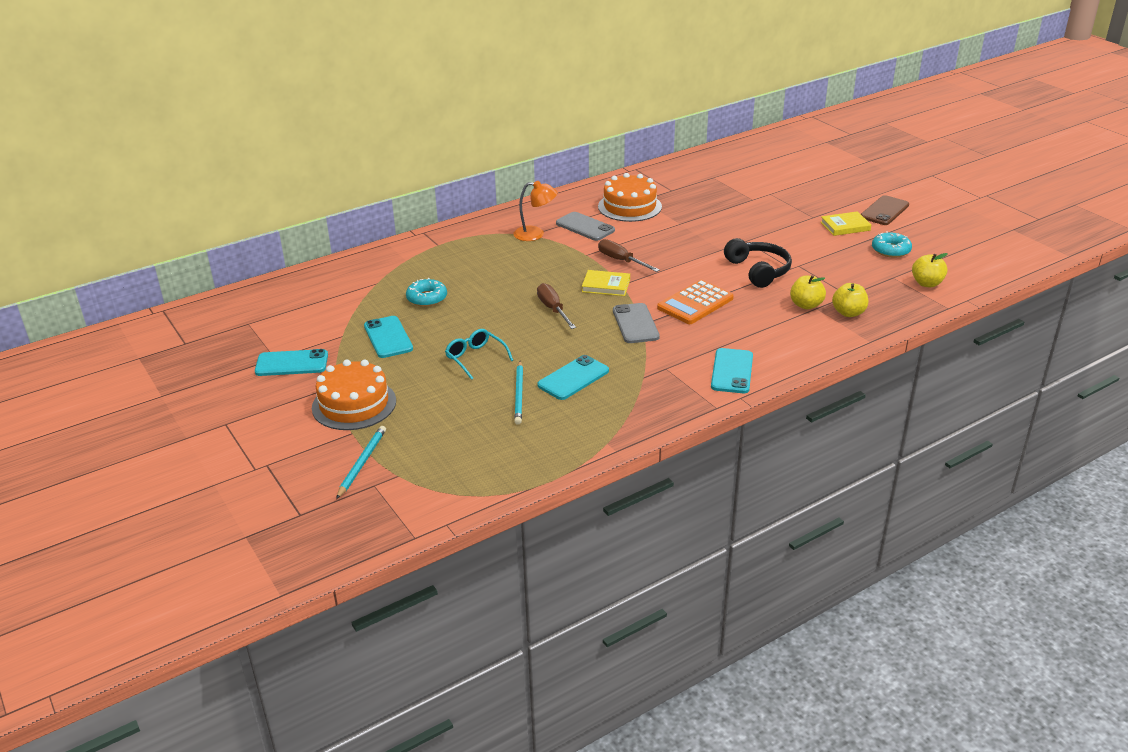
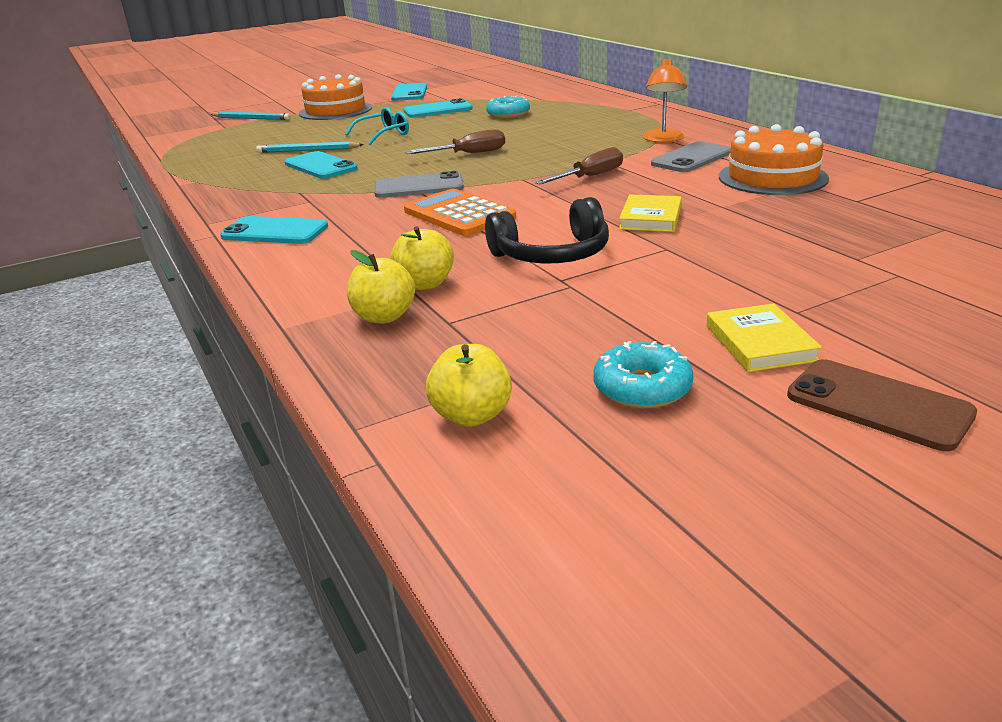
camera: 95 degrees right, 5 degrees down
yellow book [582,270,630,296] -> yellow book moved to [619,194,682,232]

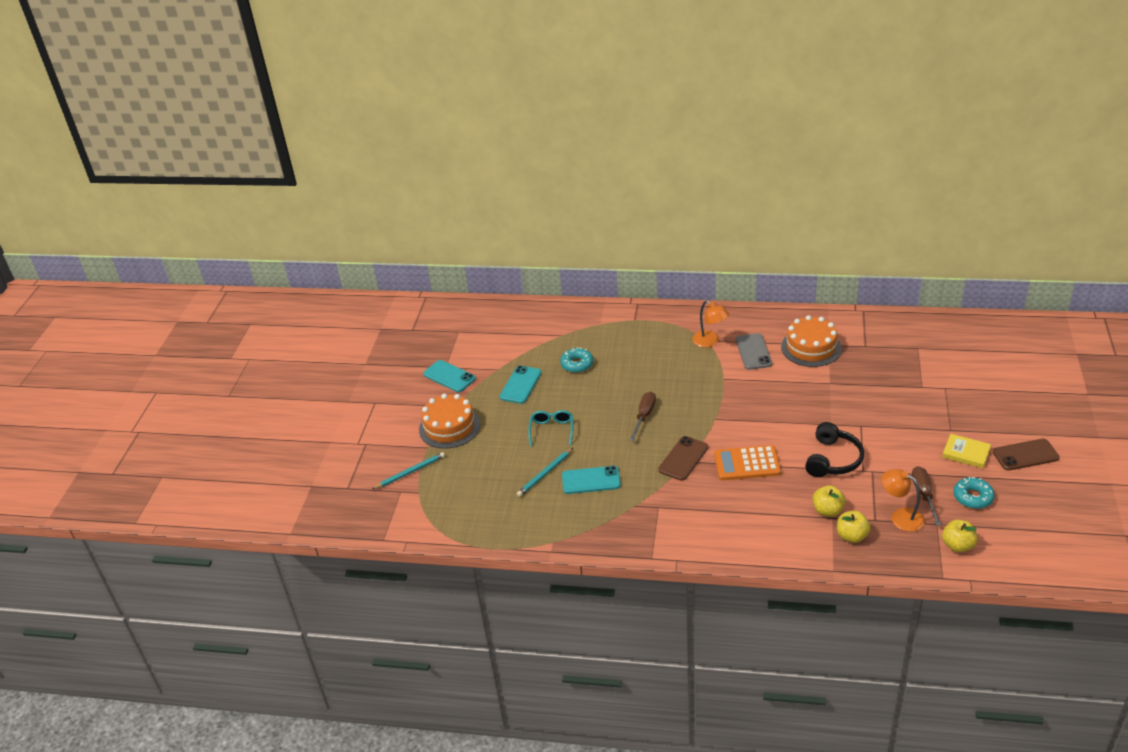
camera: 50 degrees left, 10 degrees up
turquoise phone [220,216,328,244] -> none
grey phone [374,171,464,198] -> brown phone [658,436,708,481]
brown screwdriver [535,147,623,185] -> brown screwdriver moved to [912,466,941,526]
yellow book [619,194,682,232] -> none
none -> orange lamp [882,469,925,532]

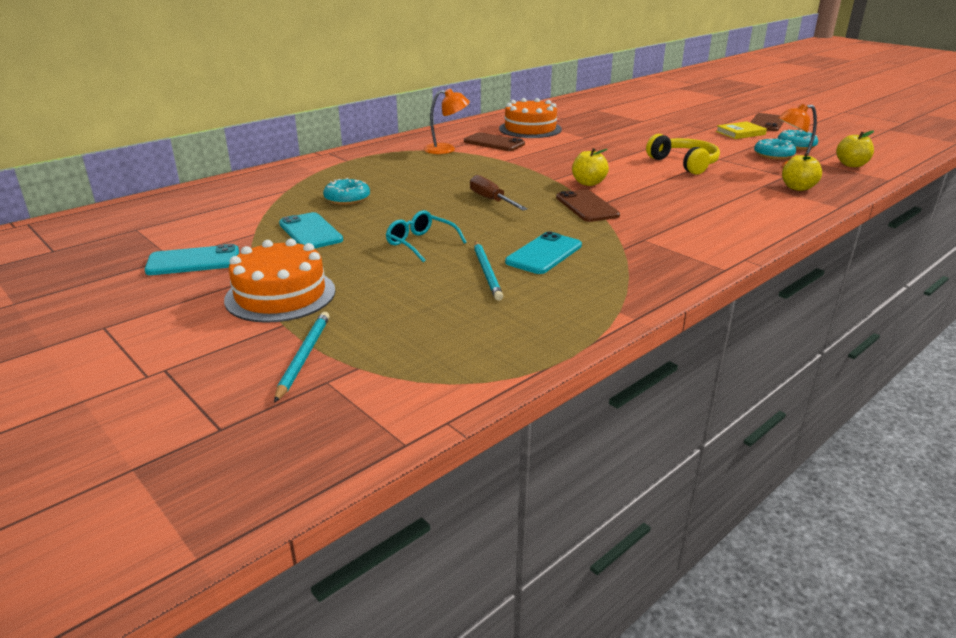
camera: 55 degrees left, 10 degrees down
orange calculator [714,445,781,480] -> none
grey phone [736,333,772,370] -> brown phone [464,132,525,151]
black headphones [805,422,864,477] -> yellow headphones [646,134,720,175]
yellow apple [813,485,846,517] -> yellow apple moved to [572,148,609,186]
brown screwdriver [912,466,941,526] -> turquoise donut [754,138,796,160]

